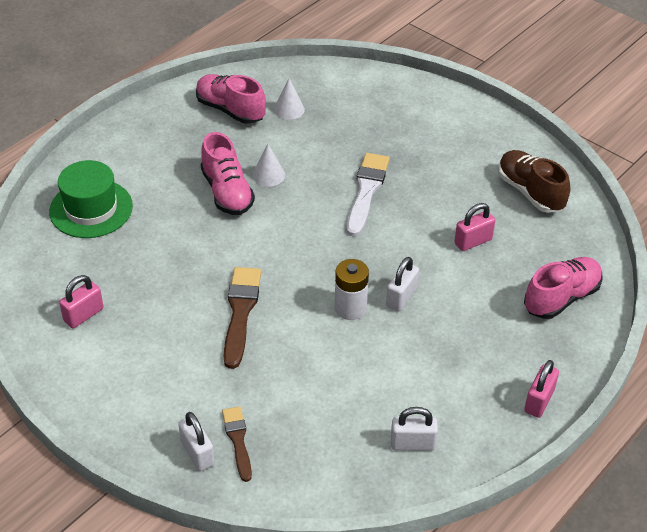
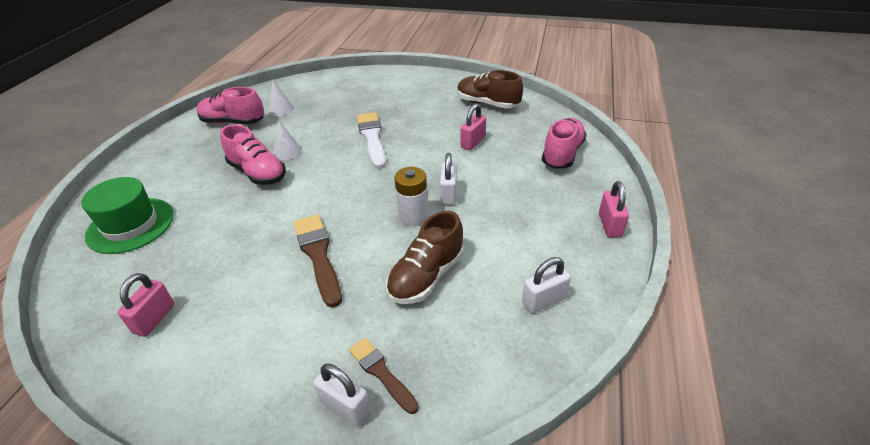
camera: 25 degrees left, 5 degrees down
none -> brown shoe [386,211,464,304]

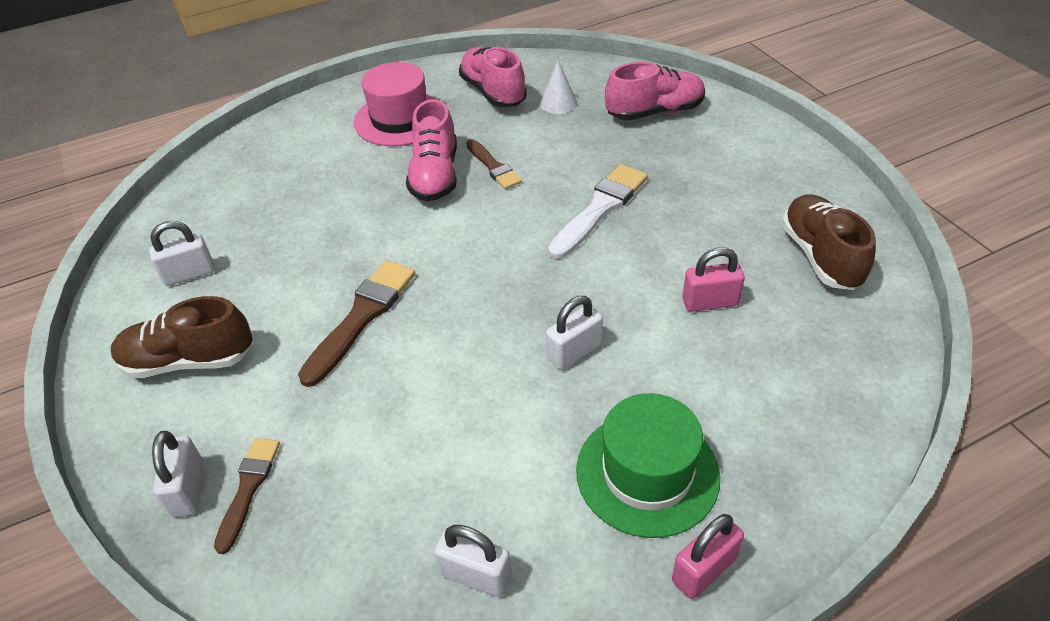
camera: 50 degrees right, 5 degrees up
green hat [81,177,174,254] -> green hat moved to [576,393,720,538]
pink padlock [118,273,174,337] -> white padlock [149,221,215,286]
white cone [273,120,302,160] -> brown brush [466,139,522,189]
brown shoe [386,211,464,304] -> brown shoe moved to [111,296,253,378]
white battery [394,167,428,226] -> none
pink shoe [542,117,587,169] -> pink shoe moved to [605,62,705,121]
none -> pink hat [354,62,435,146]

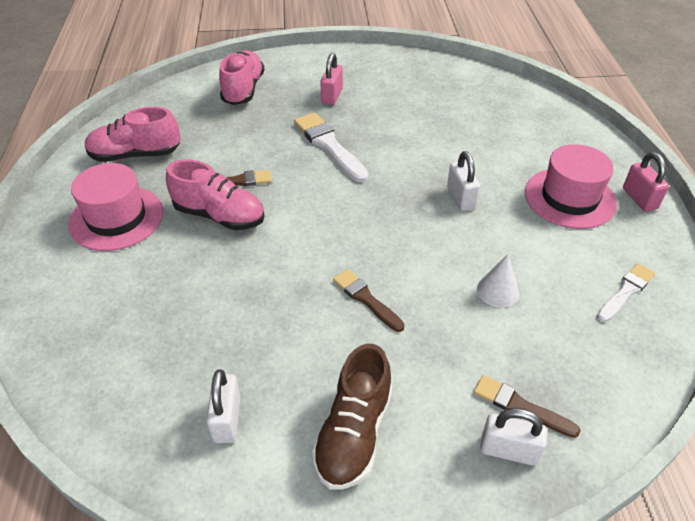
camera: 70 degrees left, 0 degrees up
brown brush [298,260,415,387] -> brown brush [333,269,405,332], size x0.63
white padlock [434,525,512,597] -> white brush [597,263,655,322]
white cone [540,60,577,114] -> white cone moved to [477,254,519,308]
green hat [576,393,720,538] -> pink hat [525,144,617,229]
pink padlock [682,247,745,312] -> pink padlock moved to [320,53,343,105]
brown shoe [782,194,876,290] -> none

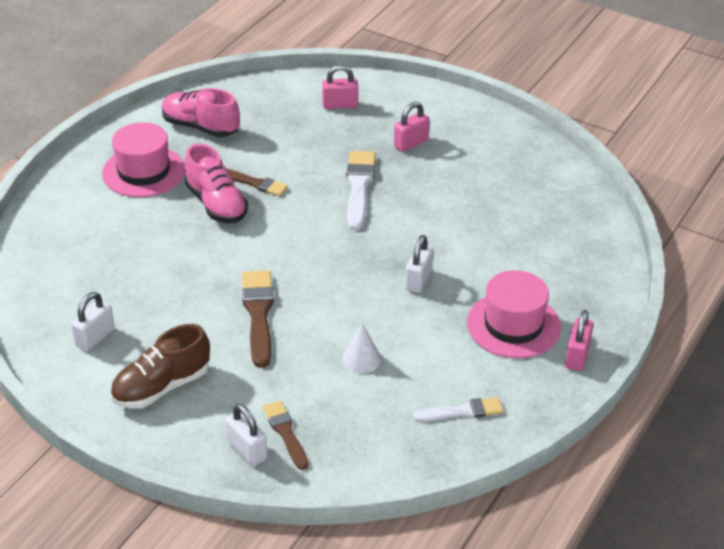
camera: 35 degrees right, 5 degrees down
pink shoe [219,50,265,105] -> pink padlock [322,65,358,109]
brown brush [333,269,405,332] -> brown brush [242,270,274,368], size x1.59

